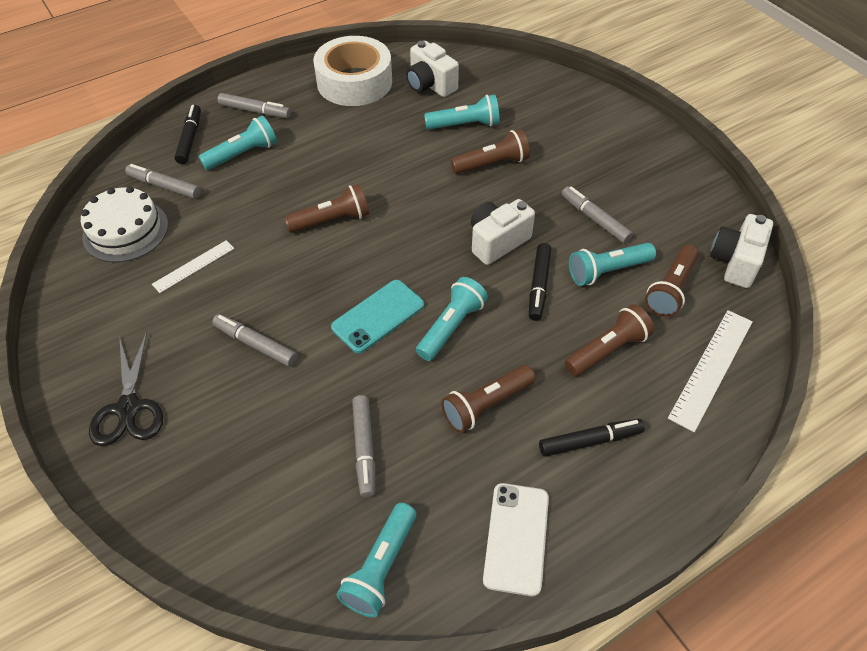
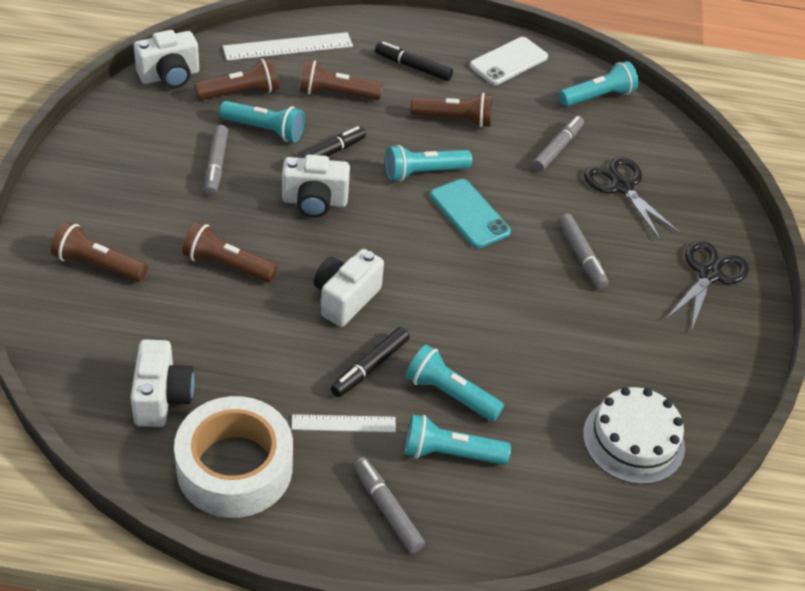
camera: 145 degrees left, 5 degrees down
grey marker [125,164,201,199] -> none
white ruler [152,240,235,293] -> white ruler moved to [291,414,396,432]
black marker [175,105,201,164] -> black marker moved to [331,327,410,397]
brown flashlight [284,184,369,233] -> brown flashlight moved to [51,222,148,282]
turquoise phone [331,280,424,353] -> turquoise phone turned 60 degrees clockwise [430,179,511,248]
turquoise flashlight [424,94,500,130] -> turquoise flashlight moved to [406,345,504,422]
none -> white camera [314,249,384,327]
none -> black scissors [584,157,680,240]

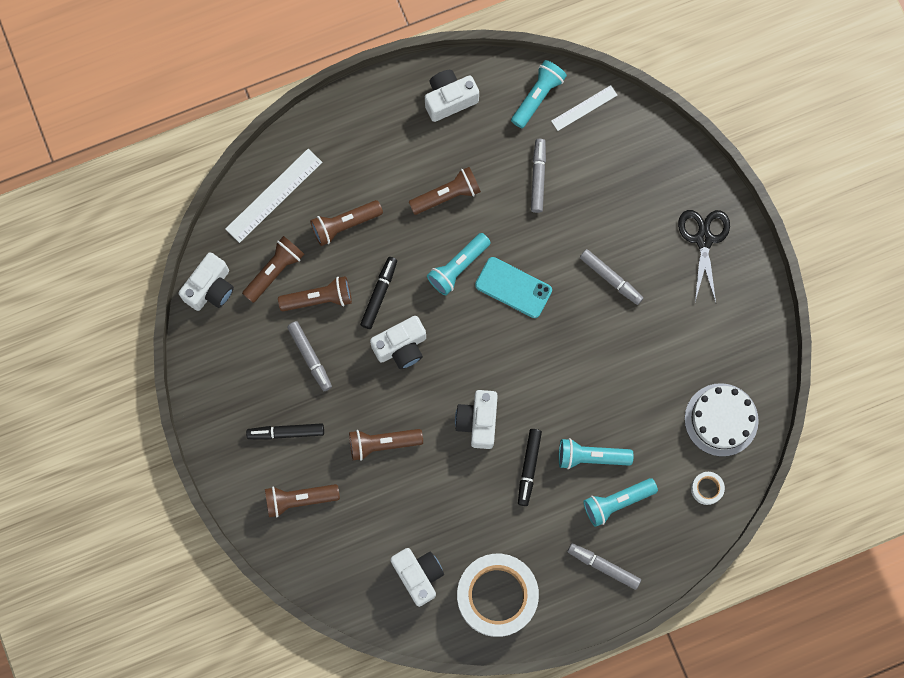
camera: 25 degrees left, 30 degrees up
turquoise flashlight [219,101,305,142] -> brown flashlight [278,276,352,311]
white ruler [291,414,396,432] -> white ruler moved to [551,85,617,131]
black marker [375,42,453,81] -> black marker moved to [246,423,324,440]
white phone [470,37,548,85] -> white camera [425,70,479,122]
black scissors [584,157,680,240] -> none
none -> white tape [691,472,725,505]

